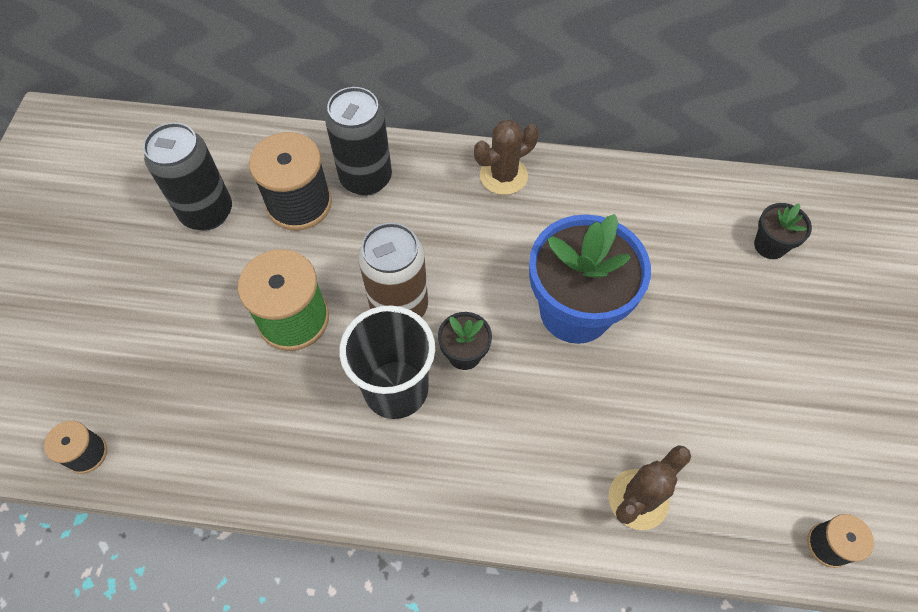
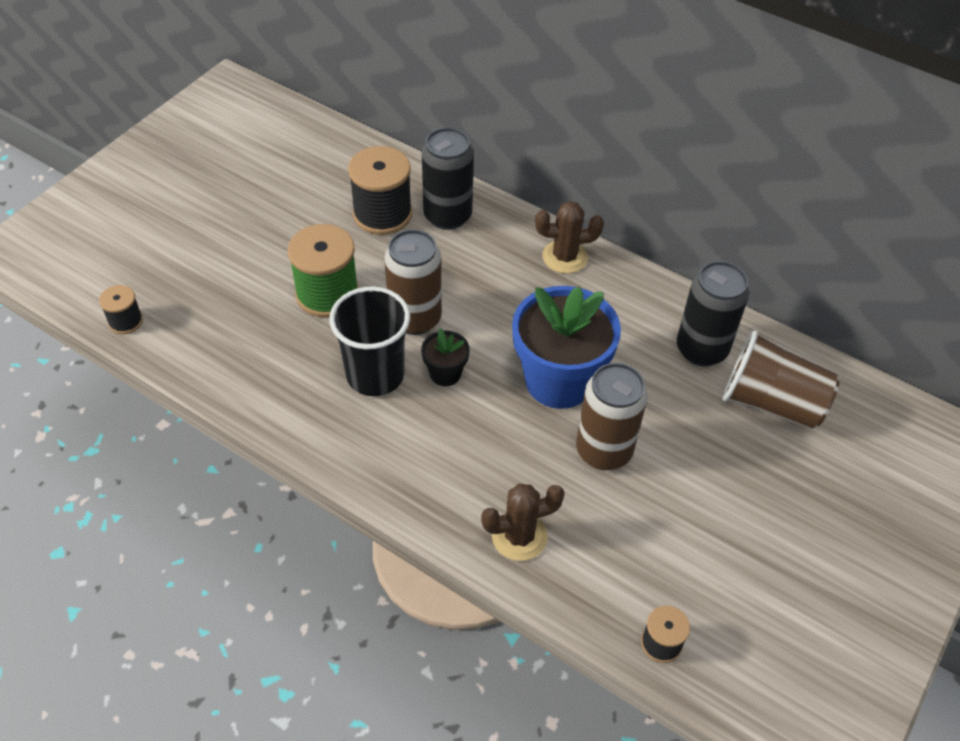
camera: 25 degrees right, 10 degrees down
black can [143,122,232,231] -> black can moved to [677,261,749,366]
black flower pot [754,203,812,259] -> brown cup [722,331,840,430]
none -> brown can [576,363,647,470]

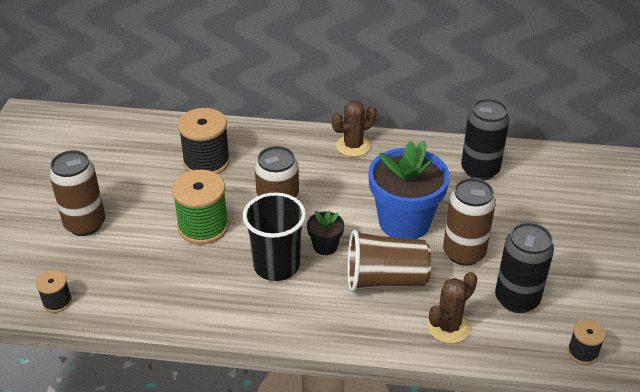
camera: 25 degrees left, 10 degrees down
black can [422,127,474,230] -> black can moved to [495,222,554,313]
brown cup [722,331,840,430] -> brown cup moved to [348,230,431,292]
none -> brown can [49,150,105,236]

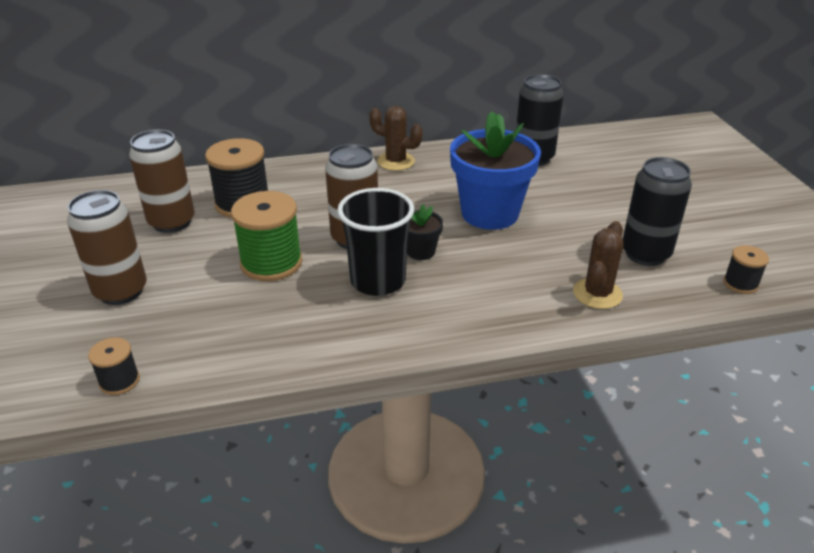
camera: 20 degrees left, 5 degrees down
brown cactus [332,101,377,157] -> brown cactus turned 75 degrees clockwise [369,106,423,171]
brown cup [348,230,431,292] -> none
brown can [443,178,496,266] -> brown can moved to [129,130,195,233]

